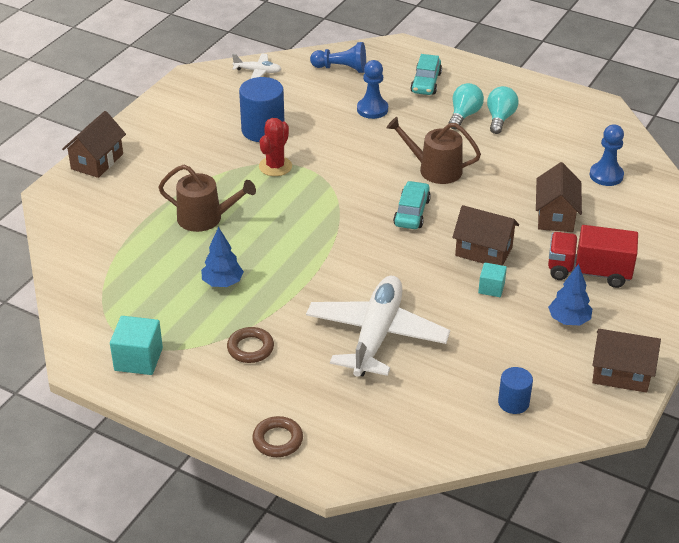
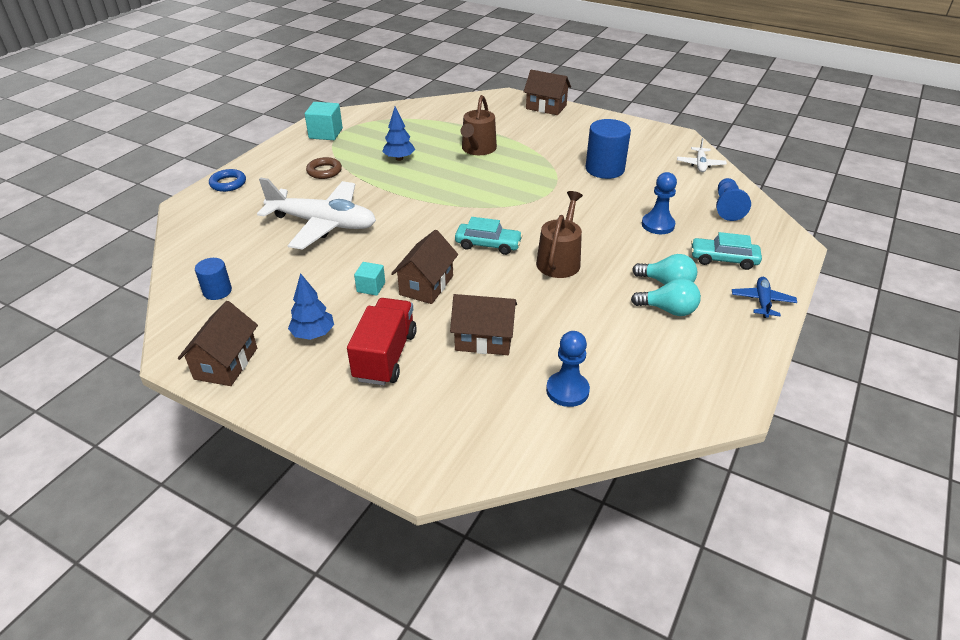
camera: 90 degrees right, 0 degrees up
brown ring [252,416,303,457] -> blue ring [209,169,246,192]
red cactus [259,118,292,176] -> none
none -> blue plane [732,277,797,318]

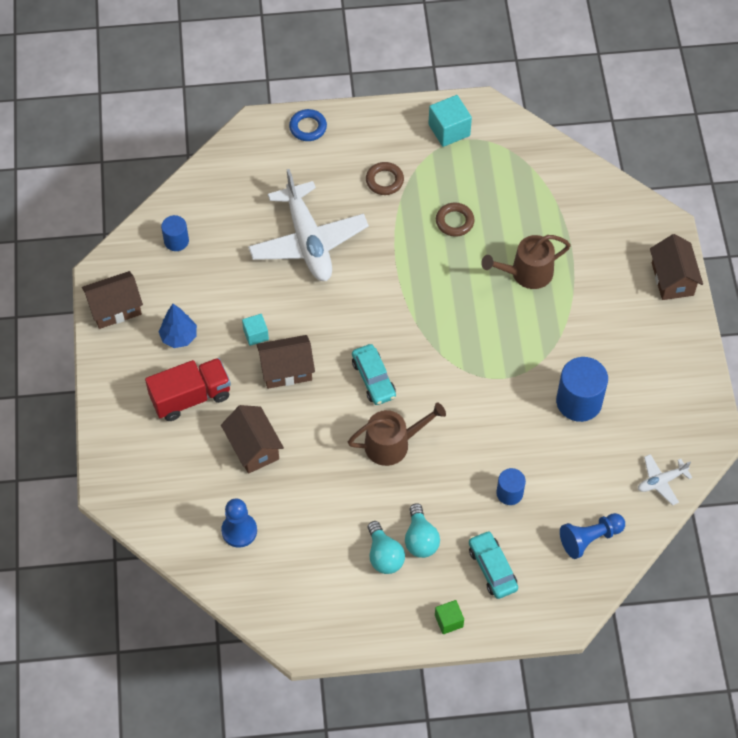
camera: 55 degrees right, 20 degrees up
blue tree [382,106,415,161] -> brown ring [436,203,475,237]
blue pawn [642,172,677,234] -> blue cylinder [496,468,526,505]
blue plane [732,277,797,318] -> green cube [435,600,464,634]

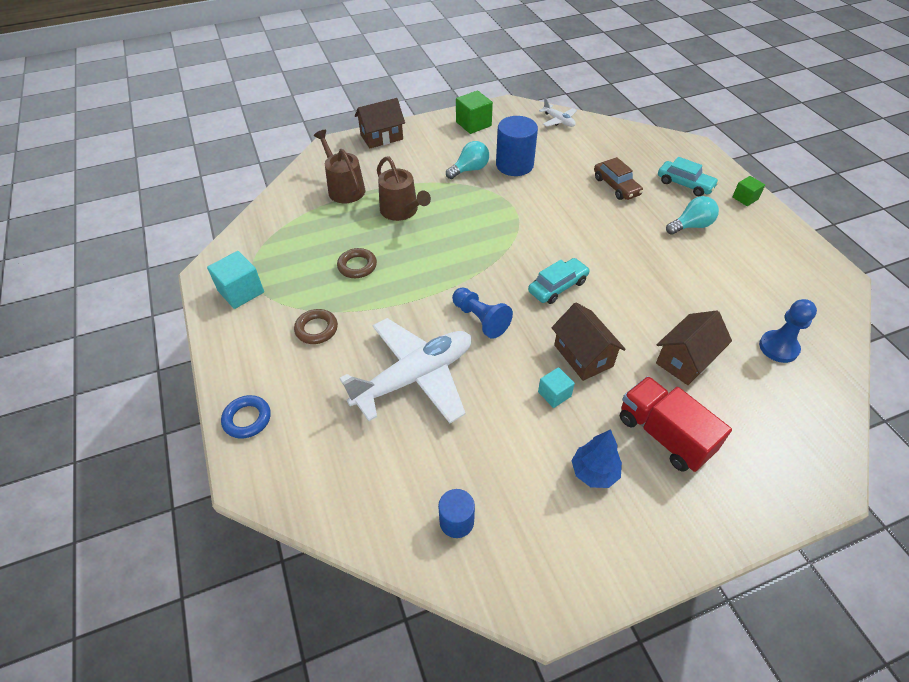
camera: 105 degrees left, 10 degrees down
brown house [82,271,143,329] -> none
brown watering can [348,402,446,466] -> brown watering can moved to [314,130,365,203]
turquoise light bulb [368,521,405,574] -> turquoise light bulb moved to [446,141,489,179]
turquoise car [469,531,518,599] -> turquoise car turned 105 degrees counterclockwise [658,157,719,196]
blue cylinder [496,468,526,505] -> brown car [594,157,643,200]
blue pawn [560,513,625,559] -> blue pawn moved to [452,287,513,339]
none -> green cube [456,91,493,134]

